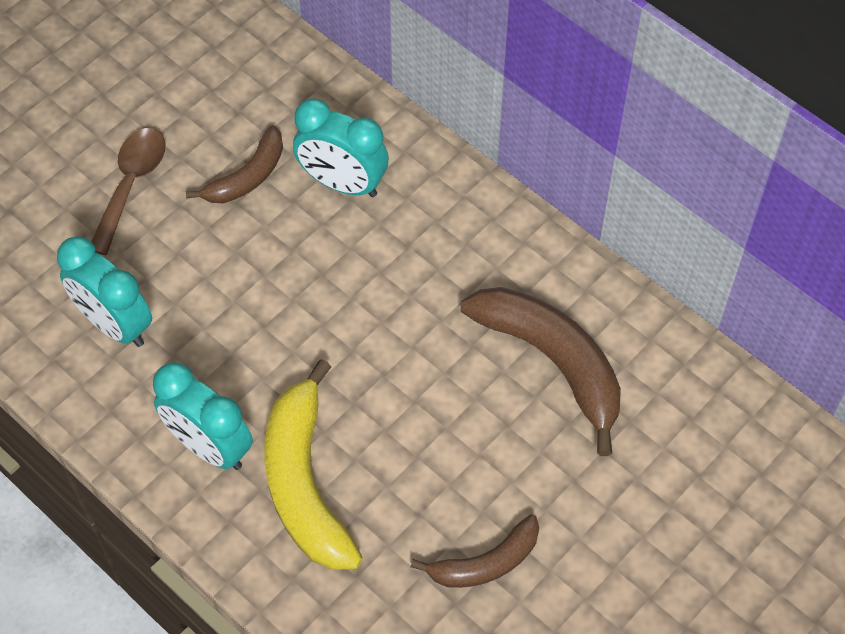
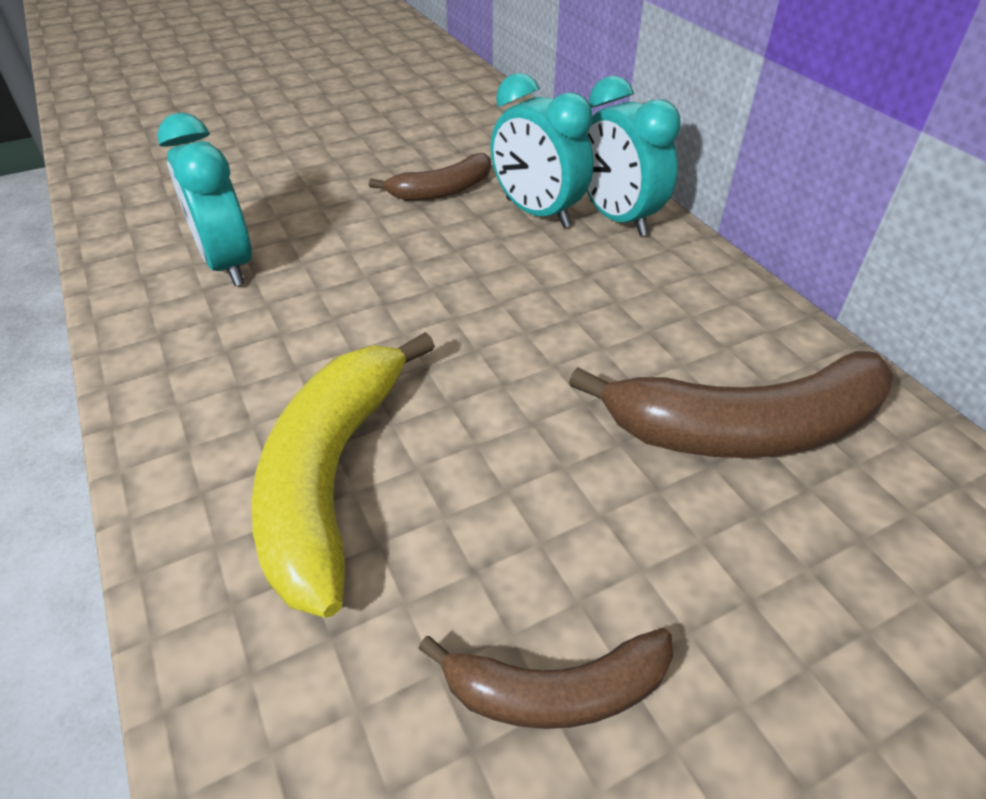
camera: 20 degrees right, 15 degrees down
brown spoon [91,128,165,255] -> none
turquoise clock [153,362,253,470] -> turquoise clock moved to [587,76,681,236]
brown banana [461,287,621,456] -> brown banana turned 105 degrees clockwise [569,351,894,458]

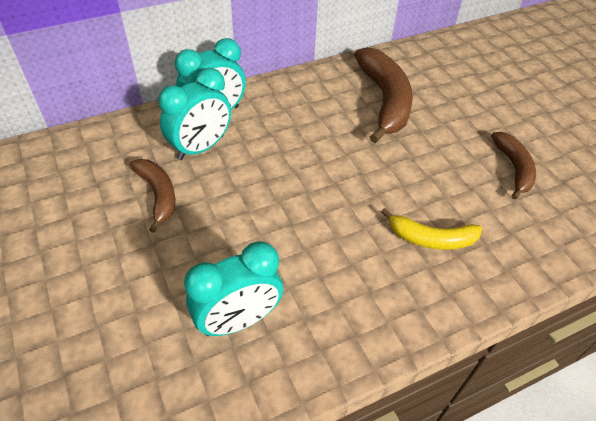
camera: 90 degrees left, 5 degrees up
yellow banana [251,332,435,618] -> yellow banana [381,208,482,250], size x0.58

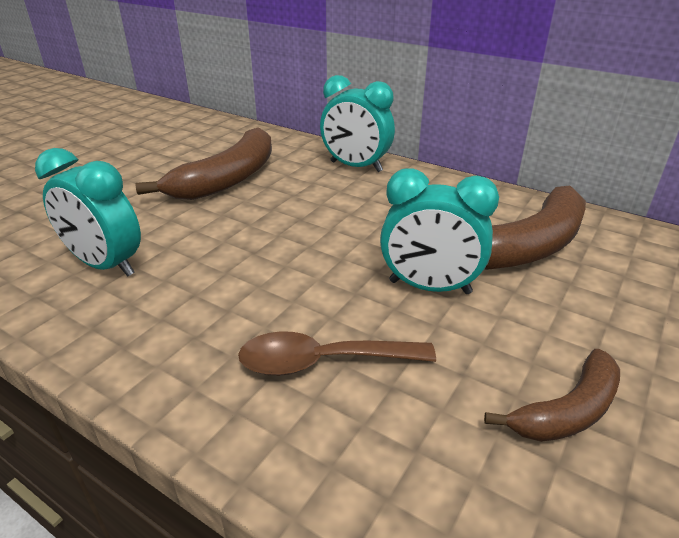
camera: 60 degrees right, 15 degrees down
brown banana [130,159,175,232] -> brown banana [135,127,272,200], size x1.71
turquoise clock [158,68,231,160] -> turquoise clock moved to [380,168,499,294]
yellow banana [381,208,482,250] -> brown spoon [238,331,436,376]

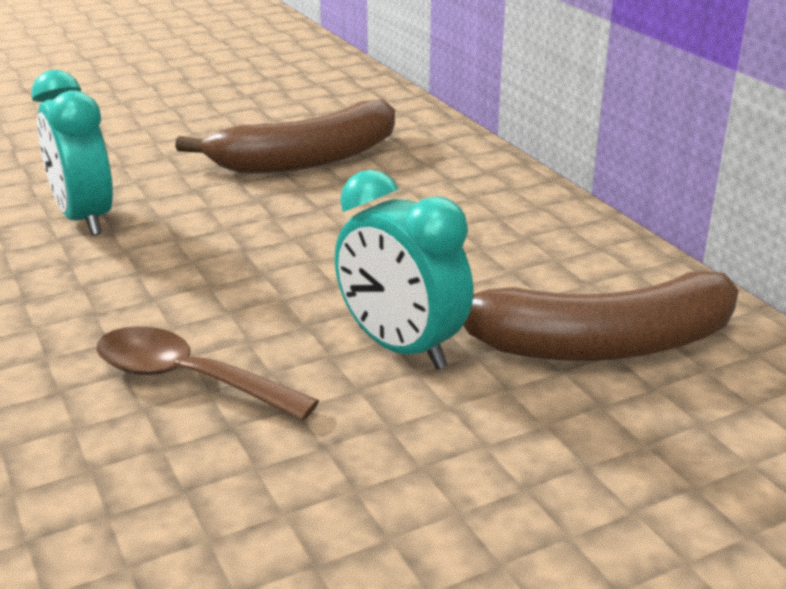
camera: 30 degrees right, 5 degrees down
turquoise clock [320,75,395,172] -> none
brown banana [484,349,620,442] -> none

